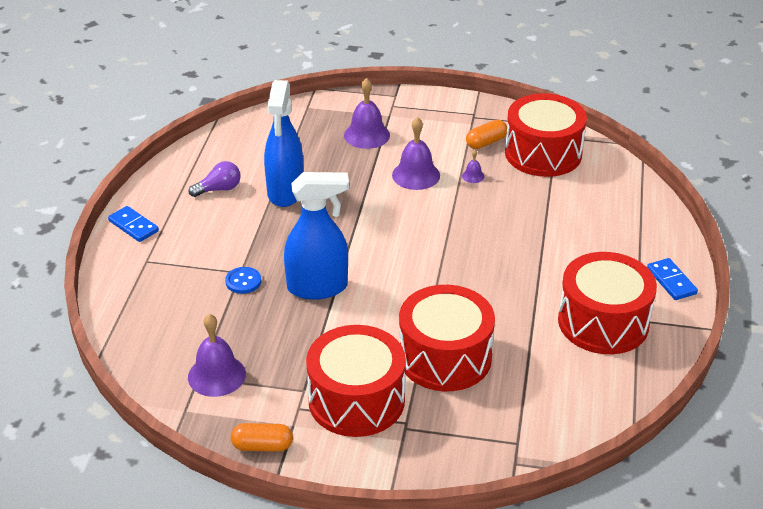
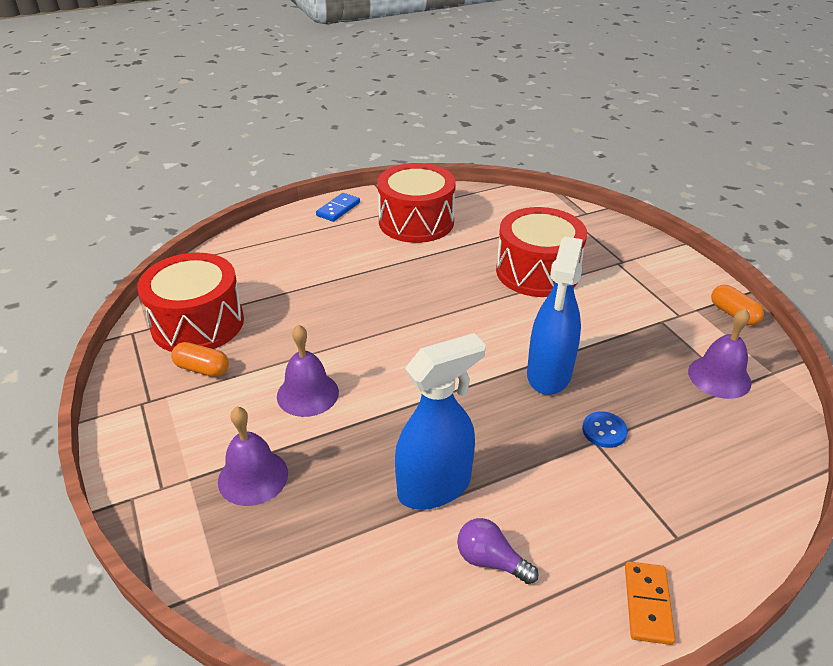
camera: 125 degrees left, 0 degrees up
blue domino [108,206,159,242] -> orange domino [625,561,675,645]
blue spray bottle [284,172,349,300] -> blue spray bottle turned 120 degrees counterclockwise [527,237,583,395]
red drum [306,325,406,437] -> none
purple bell [462,150,485,183] -> none

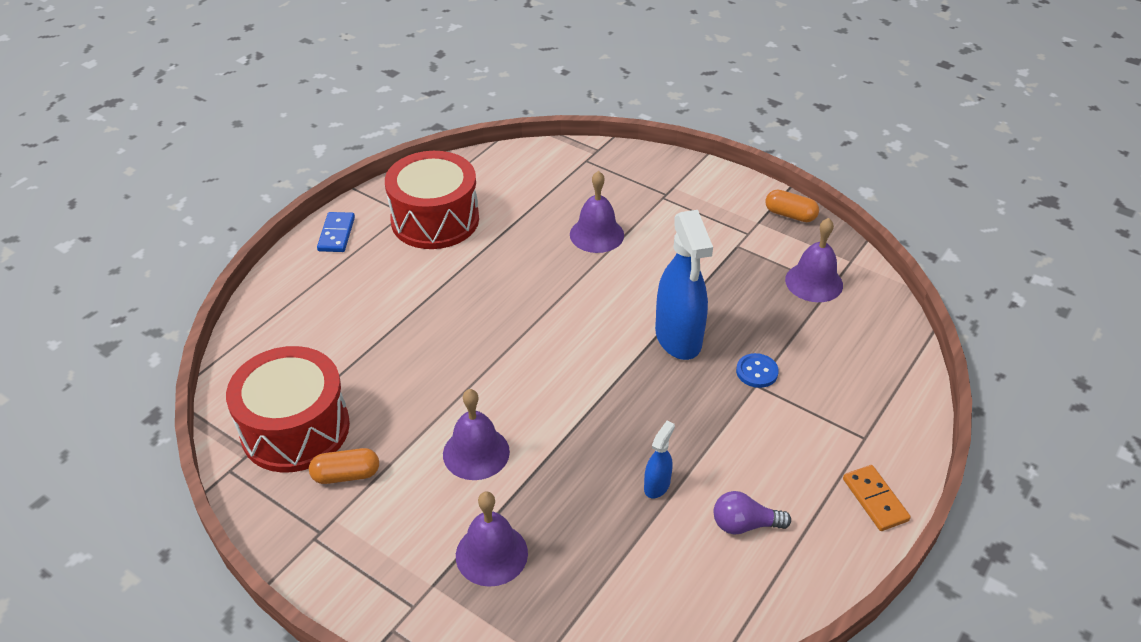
camera: 30 degrees left, 5 degrees up
blue spray bottle [395,333,486,509] -> blue spray bottle [644,421,675,498], size x0.46
red drum [496,207,587,297] -> purple bell [570,171,624,253]

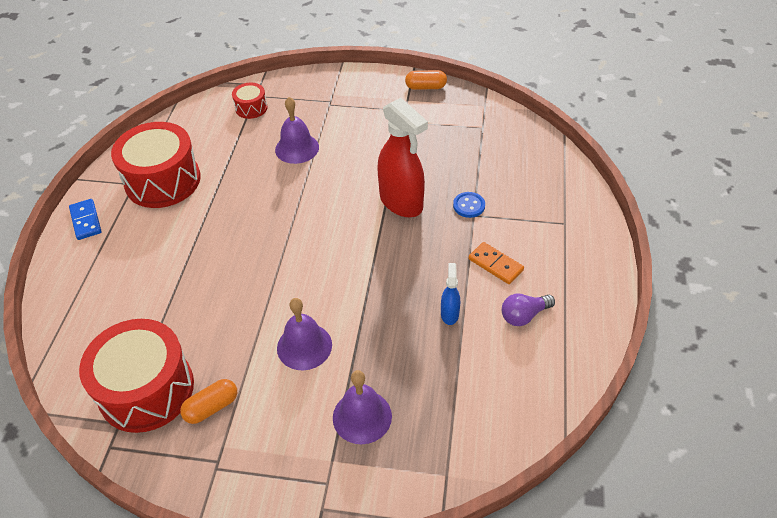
camera: 25 degrees left, 5 degrees up
blue spray bottle [655,210,713,360] -> red spray bottle [377,98,428,217]
purple bell [785,218,843,302] -> none
orange domino [843,465,911,531] -> orange domino moved to [469,242,524,284]
none -> red drum [232,82,268,119]

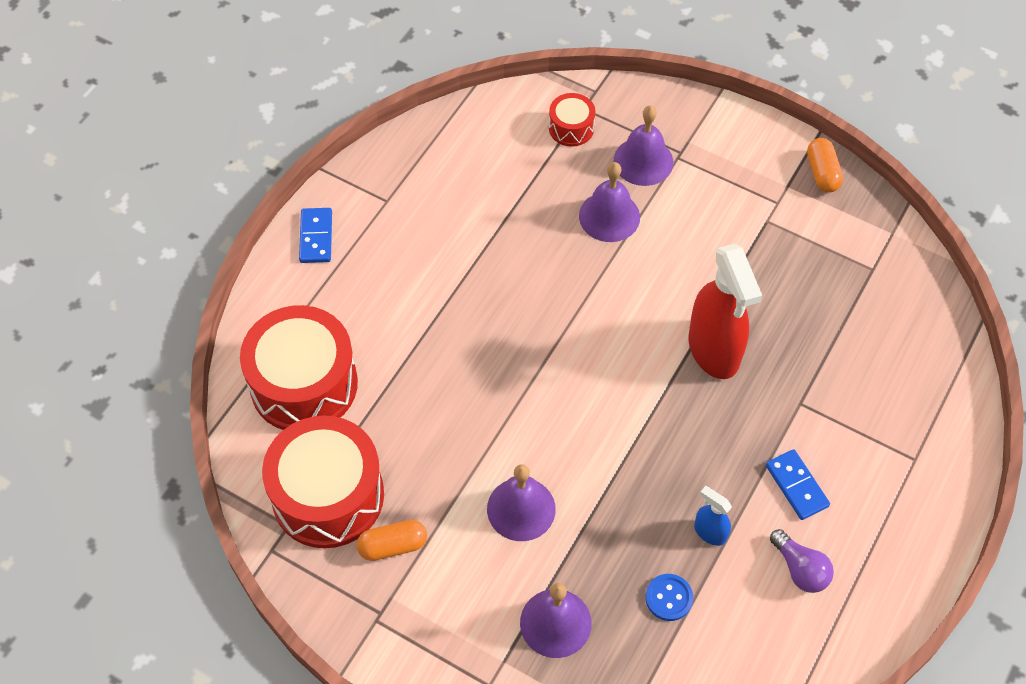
camera: 20 degrees right, 10 degrees up
red drum [111,122,201,208] -> red drum moved to [240,305,358,430]
orange capsule [405,70,447,90] -> orange capsule turned 60 degrees clockwise [807,138,843,193]
blue spray bottle [441,263,460,325] -> blue spray bottle turned 75 degrees counterclockwise [694,486,732,546]
blue button [453,192,485,218] -> blue button moved to [645,574,693,621]
orange domino [469,242,524,284] -> blue domino [766,449,830,520]
purple light bulb [502,294,555,326] -> purple light bulb turned 120 degrees counterclockwise [770,529,834,593]
none -> purple bell [614,106,673,186]

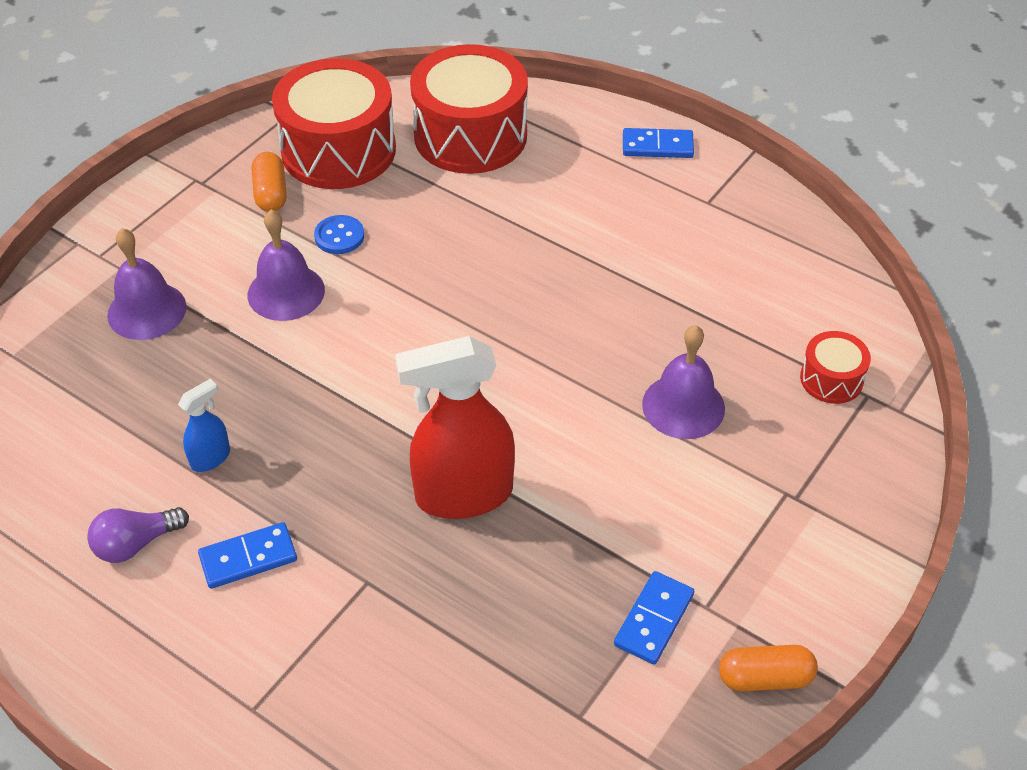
camera: 95 degrees right, 10 degrees down
purple bell [614,106,673,186] -> none
blue button [645,574,693,621] -> blue button moved to [314,215,364,254]
none -> blue domino [614,571,694,665]

